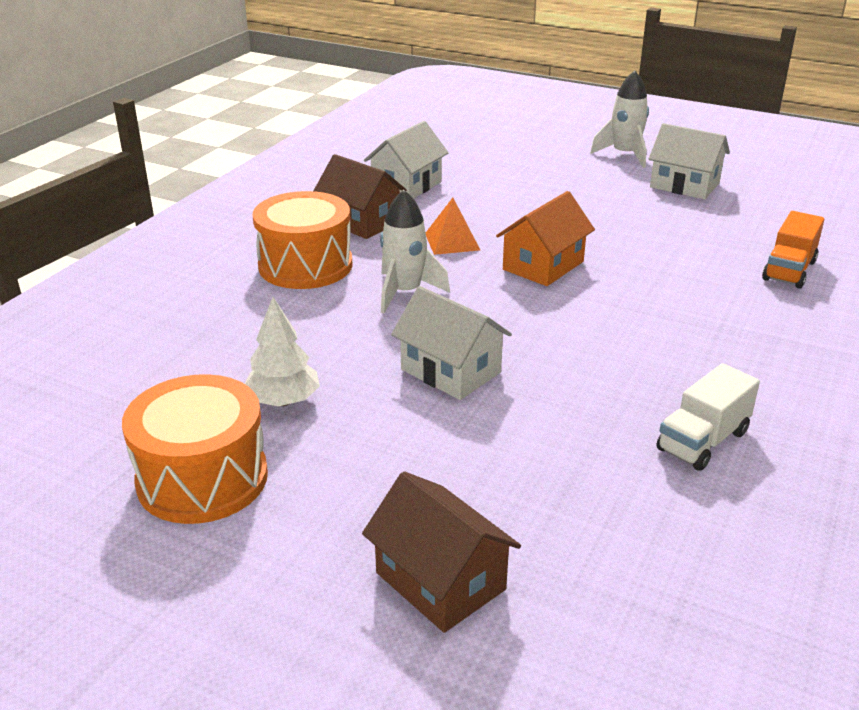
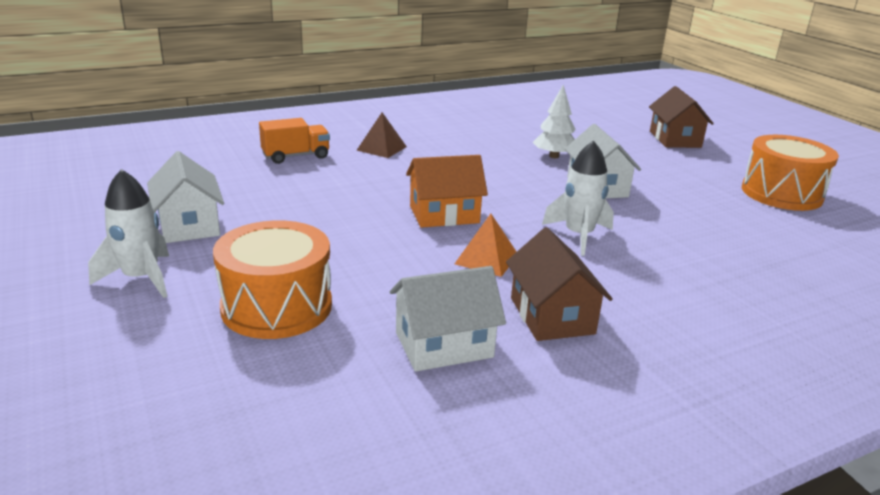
camera: 145 degrees left, 5 degrees down
white tree [245,297,320,406] -> white tree moved to [533,85,576,158]
orange drum [253,191,353,289] -> orange drum moved to [213,220,332,339]
white truck [657,363,760,471] -> none
none -> brown pyramid [357,112,407,158]

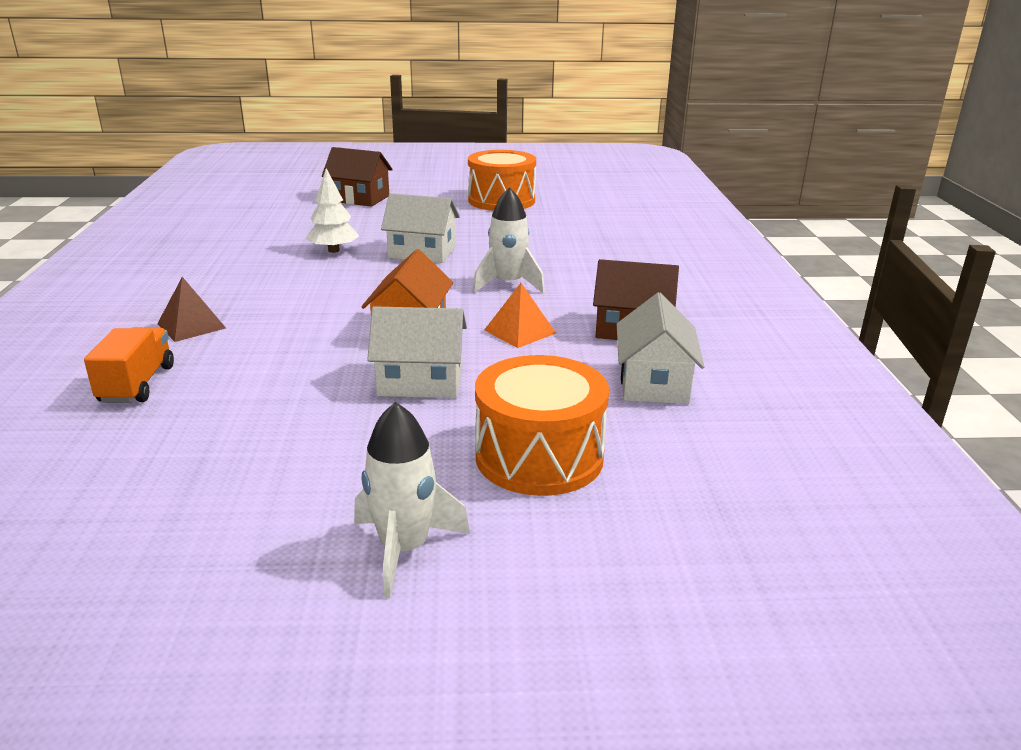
camera: 65 degrees left, 0 degrees up
white house [147,151,224,243] -> white house moved to [367,306,467,398]

